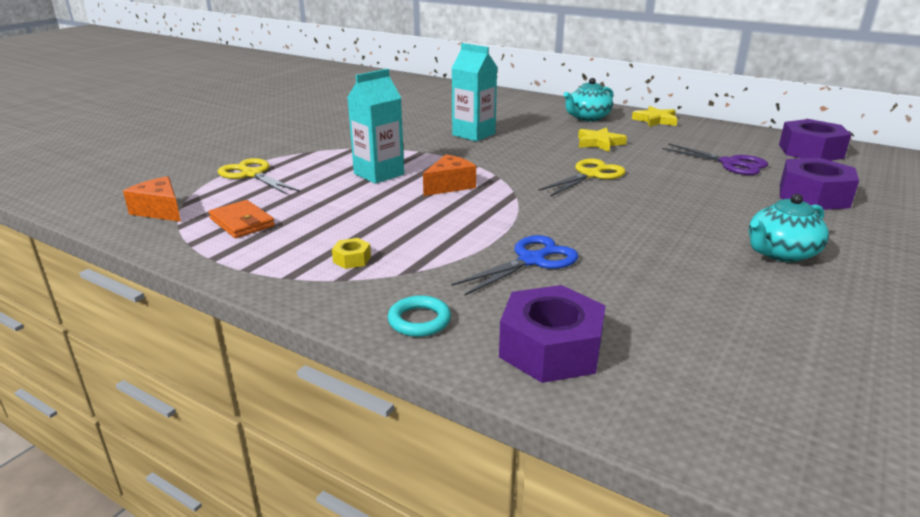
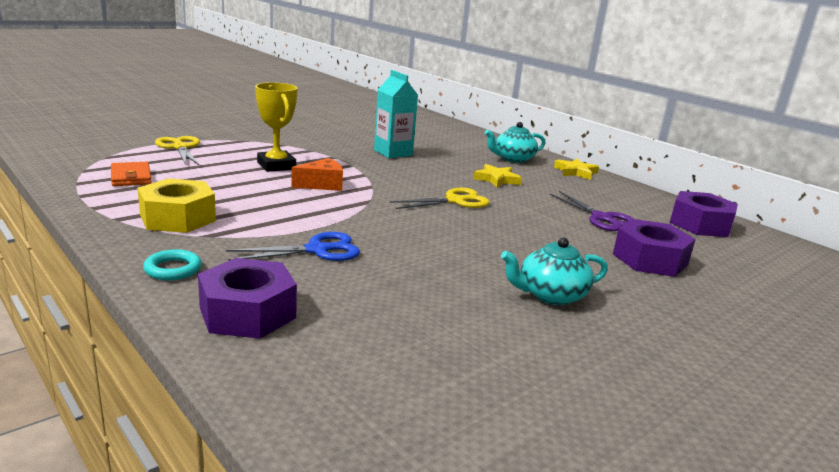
camera: 15 degrees right, 5 degrees down
orange cheese [123,176,181,222] -> none
yellow nut [332,238,371,269] -> yellow nut [138,178,216,233], size x2.29
turquoise carton [347,69,404,184] -> yellow trophy [255,82,298,172]

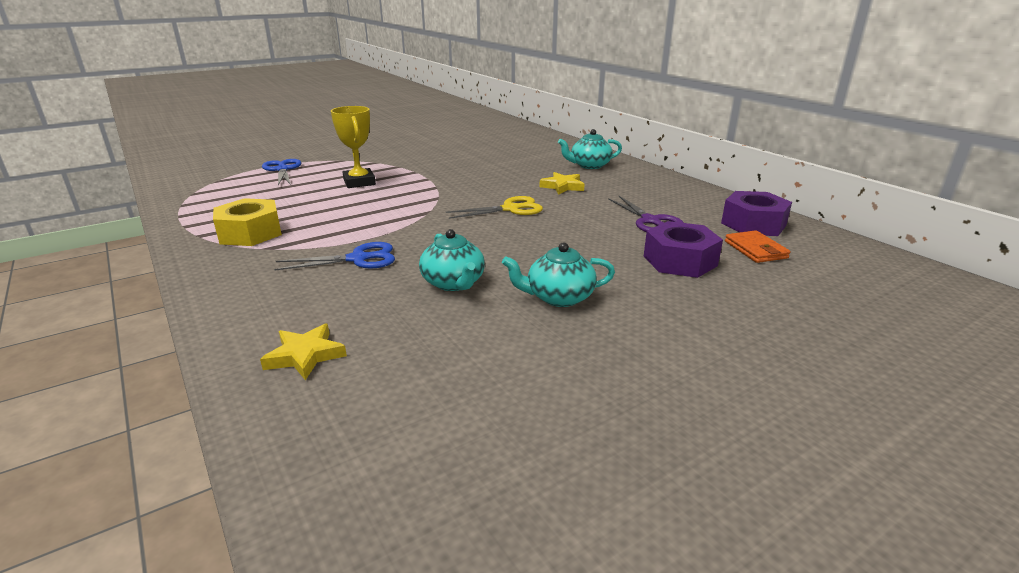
camera: 10 degrees right, 5 degrees up
orange wallet [111,162,152,186] -> orange wallet moved to [725,230,790,263]
turquoise ring [143,249,202,280] -> none
yellow scissors [155,136,200,165] -> blue scissors [262,159,301,185]
purple nut [198,258,297,339] -> none
orange cheese [291,158,343,191] -> none
turquoise carton [374,70,418,158] -> none
yellow star [554,159,599,180] -> yellow star moved to [260,324,347,381]
none -> turquoise teapot [419,229,485,291]

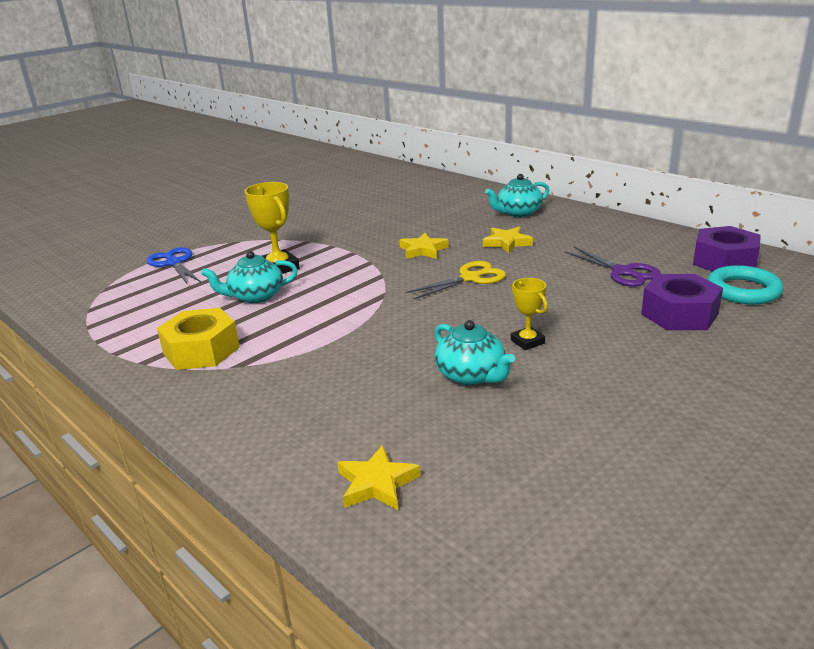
camera: 10 degrees left, 0 degrees up
blue scissors [274,242,395,270] -> none
turquoise teapot [502,242,615,307] -> turquoise teapot moved to [201,251,298,303]
orange wallet [725,230,790,263] -> turquoise ring [707,265,784,304]
none -> yellow star [399,233,449,259]
none -> yellow trophy [511,278,548,350]

